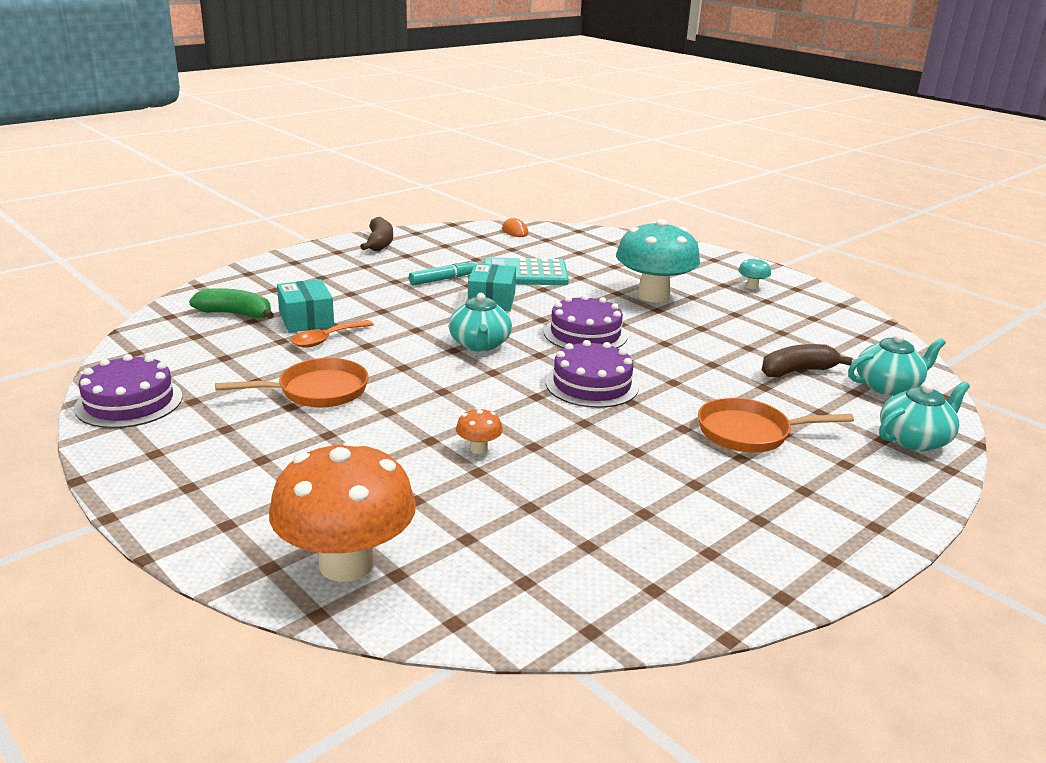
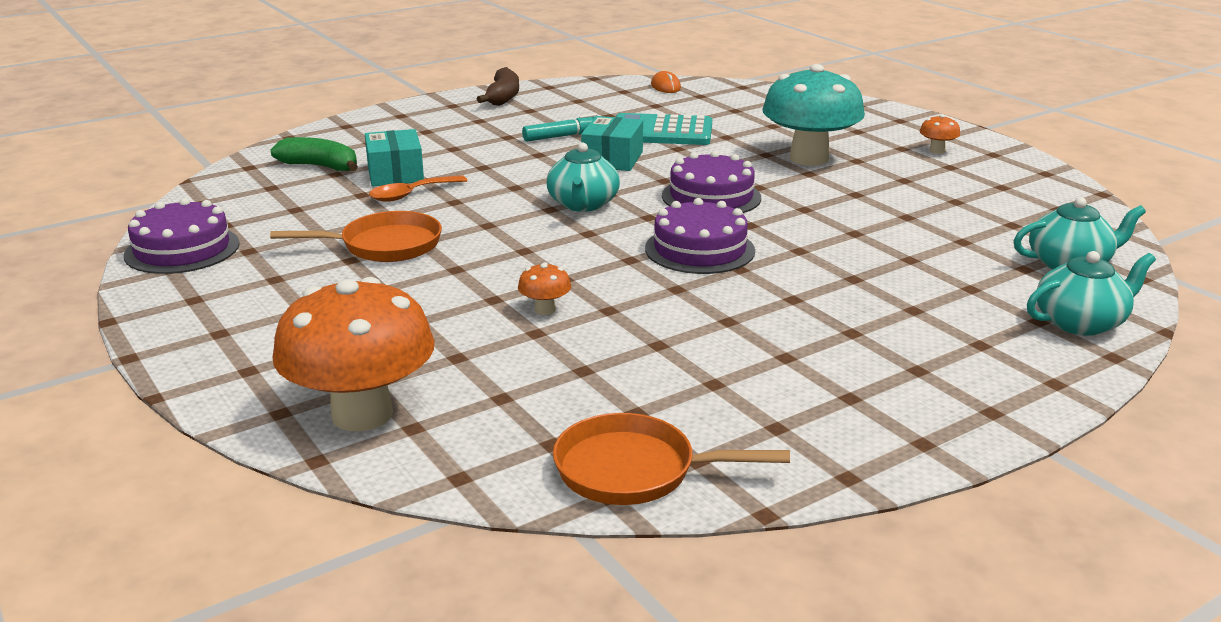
camera: 10 degrees right, 0 degrees up
orange pan [698,398,854,453] -> orange pan moved to [553,413,790,505]
turquoise mushroom [738,257,771,289] -> orange mushroom [920,114,960,154]
brown banana [762,344,852,377] -> none

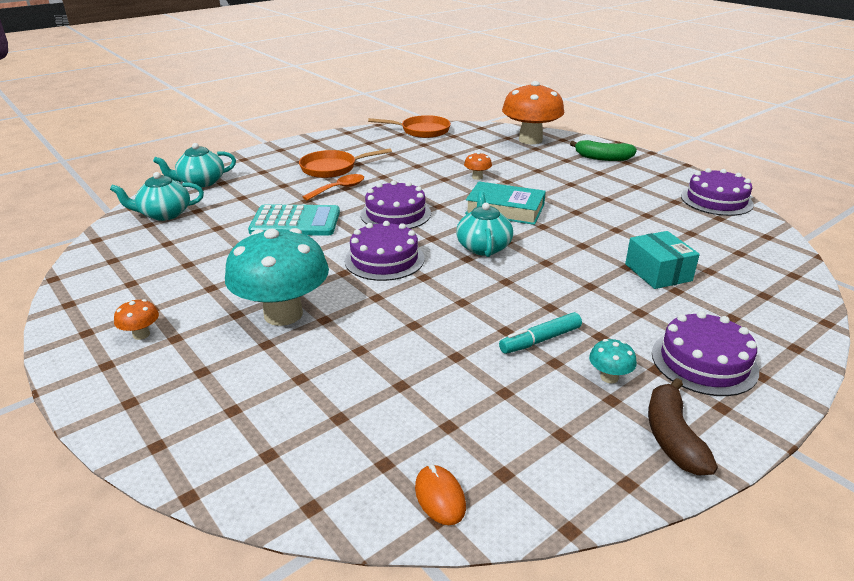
camera: 175 degrees right, 5 degrees up
orange pan [270,211,442,262] -> orange pan moved to [299,148,392,178]
green banana [271,137,358,171] -> green banana moved to [570,140,637,161]
orange spoon [369,175,468,202] -> orange spoon moved to [302,174,364,201]
turquoise box [581,116,643,171] -> none
turquoise calculator [616,113,712,145] -> turquoise calculator moved to [248,205,340,236]
none -> turquoise book [465,182,546,225]
none -> turquoise mushroom [589,339,637,383]
none -> purple cake [652,311,759,396]

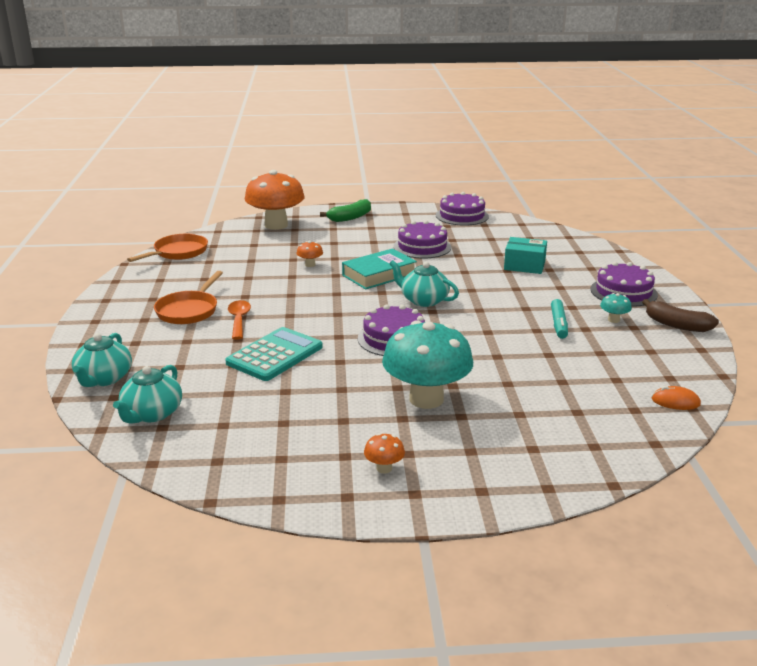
camera: 55 degrees left, 5 degrees down
purple cake [360,180,431,229] -> purple cake moved to [393,220,451,258]

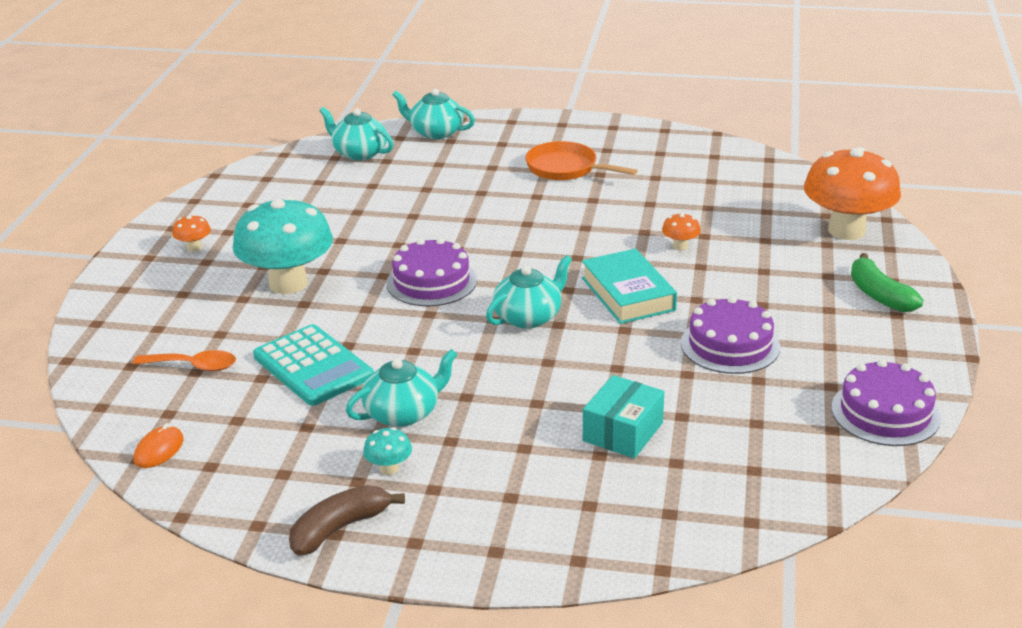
camera: 105 degrees right, 5 degrees up
orange pan [127,234,208,262] -> none
turquoise calculator [225,327,323,381] -> turquoise calculator moved to [253,324,374,406]
orange spoon [228,300,251,340] -> orange spoon moved to [133,350,236,371]
turquoise marker [551,299,568,339] -> turquoise teapot [346,349,458,427]
purple cake [591,262,658,307] -> none

